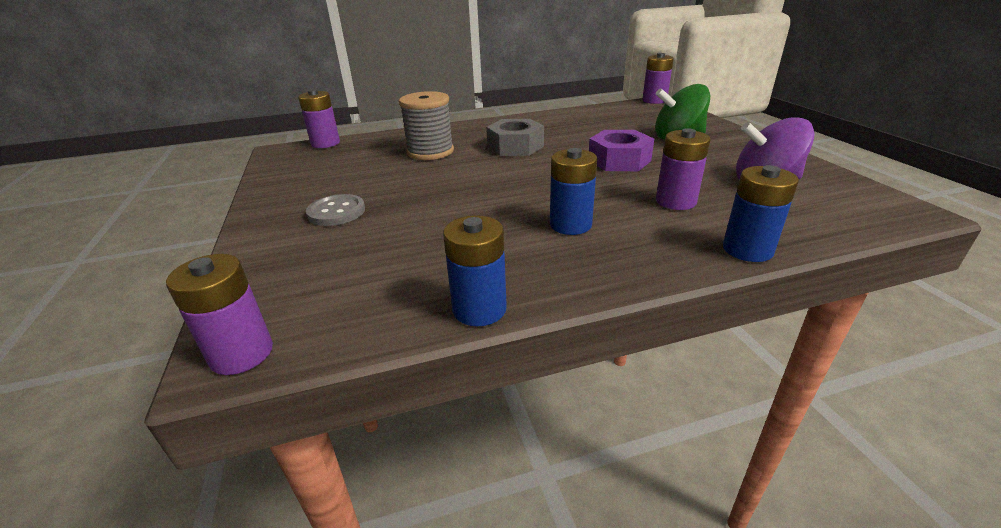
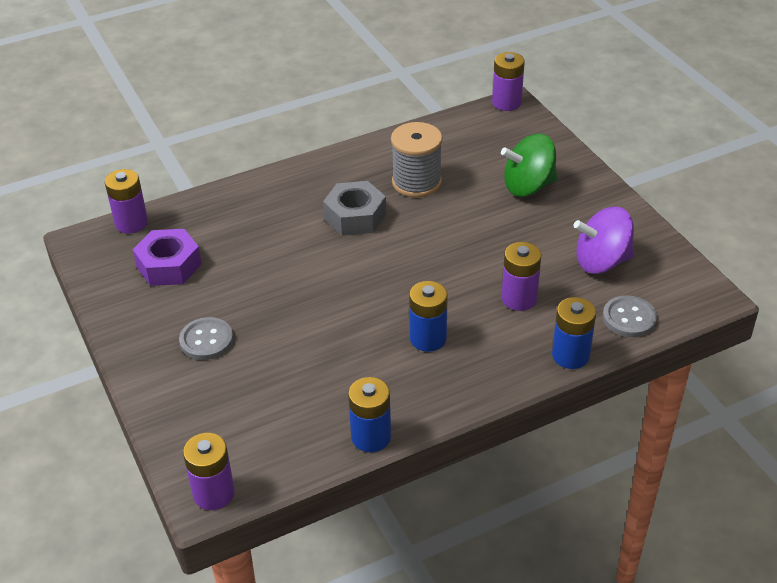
camera: 10 degrees left, 10 degrees up
grey spool [399,91,454,160] -> grey spool moved to [391,122,442,197]
purple nut [589,130,654,171] -> purple nut moved to [133,229,202,286]
none -> grey button [603,295,657,337]

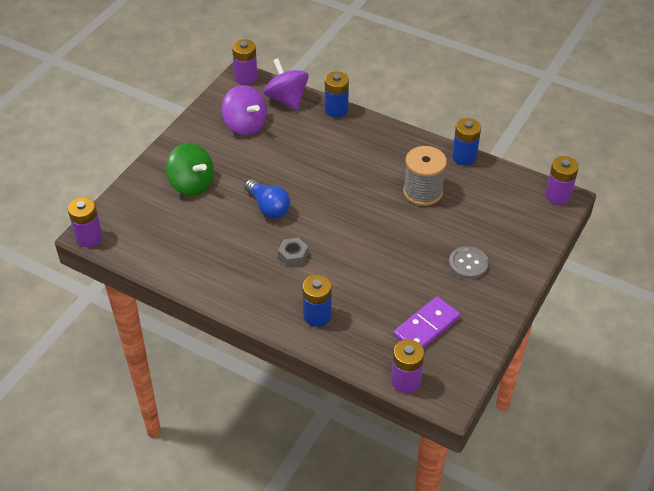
camera: 125 degrees left, 5 degrees up
purple nut [133,229,202,286] -> purple domino [393,296,460,349]
grey nut [323,181,386,236] -> grey nut [278,238,308,267], size x0.60
grey spool [391,122,442,197] -> grey spool moved to [403,146,447,206]
blue battery [409,281,448,352] -> blue battery moved to [302,275,332,327]
purple battery [502,242,541,311] -> purple battery moved to [232,39,258,85]
grey button [603,295,657,337] -> purple spinning top [264,58,309,110]
none -> blue light bulb [244,179,290,219]

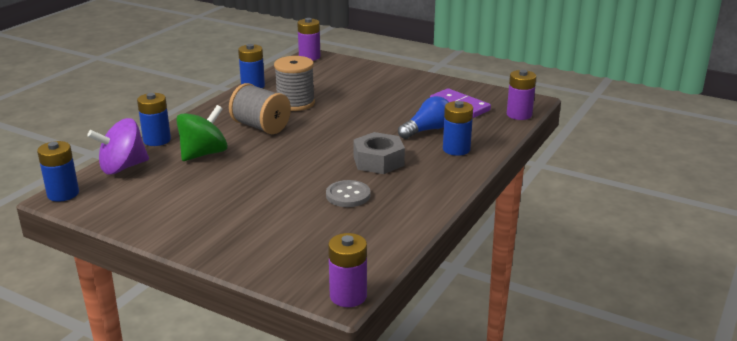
camera: 90 degrees left, 20 degrees down
green spinning top [166,143,214,196] -> green spinning top moved to [176,105,228,161]
purple spinning top [222,85,267,136] -> none
purple battery [232,39,258,85] -> blue battery [37,141,79,202]
blue light bulb [244,179,290,219] -> blue light bulb moved to [398,96,449,139]
grey nut [278,238,308,267] -> grey nut [353,132,405,174], size x1.67
grey button [449,246,489,279] -> grey button moved to [326,180,371,207]
none -> grey spool [229,83,291,134]

